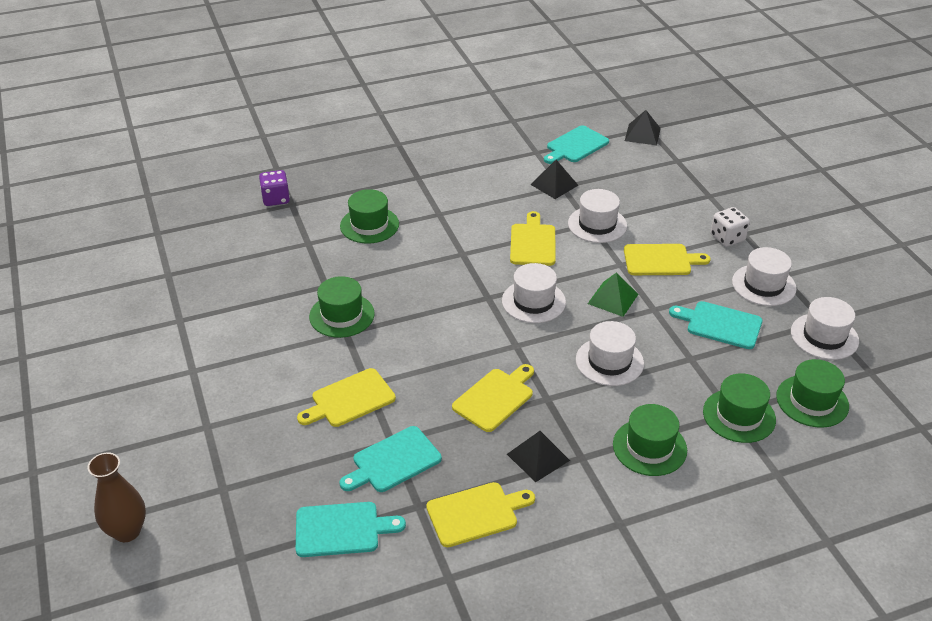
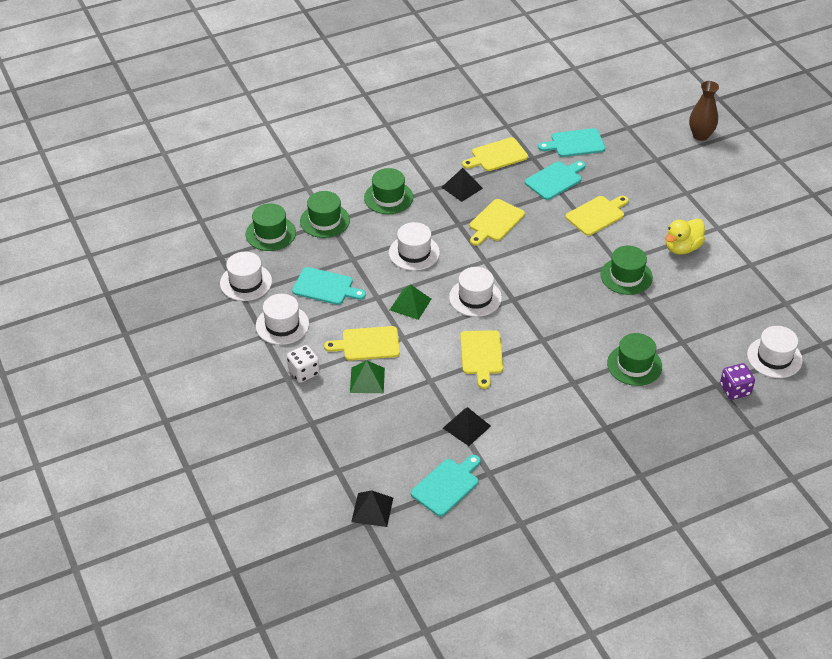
camera: 175 degrees right, 5 degrees up
white hat [568,189,627,243] -> white hat moved to [747,326,803,378]
none -> green pyramid [350,360,385,393]
none -> yellow duck [665,218,705,255]

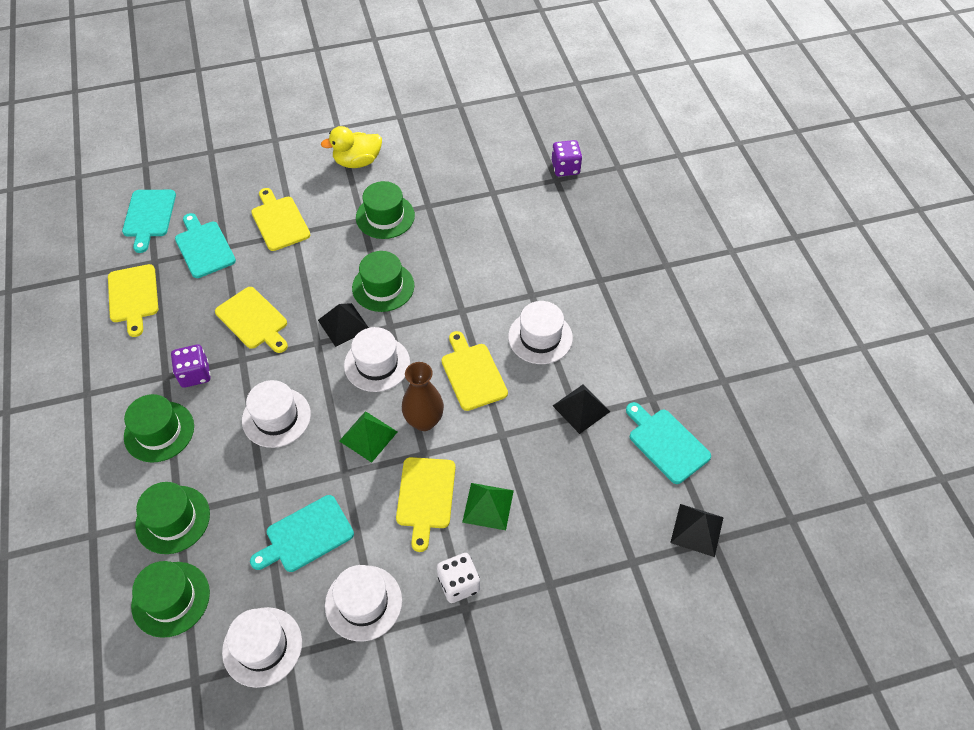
camera: 80 degrees left, 10 degrees up
turquoise cutting board [292,267,366,305] -> turquoise cutting board turned 150 degrees counterclockwise [250,495,354,572]
black pyramid [441,168,483,202] -> black pyramid moved to [318,303,369,347]
yellow cutting board [460,330,503,389] -> yellow cutting board turned 120 degrees counterclockwise [442,331,508,411]
green hat [607,333,662,386] -> green hat moved to [352,251,414,312]
yellow duck [665,218,705,255] -> yellow duck turned 105 degrees clockwise [321,126,382,168]
brown vase [689,81,719,141] -> brown vase moved to [402,362,444,431]
white hat [747,326,803,378] -> white hat moved to [508,301,573,364]
none -> purple dice [171,344,210,388]

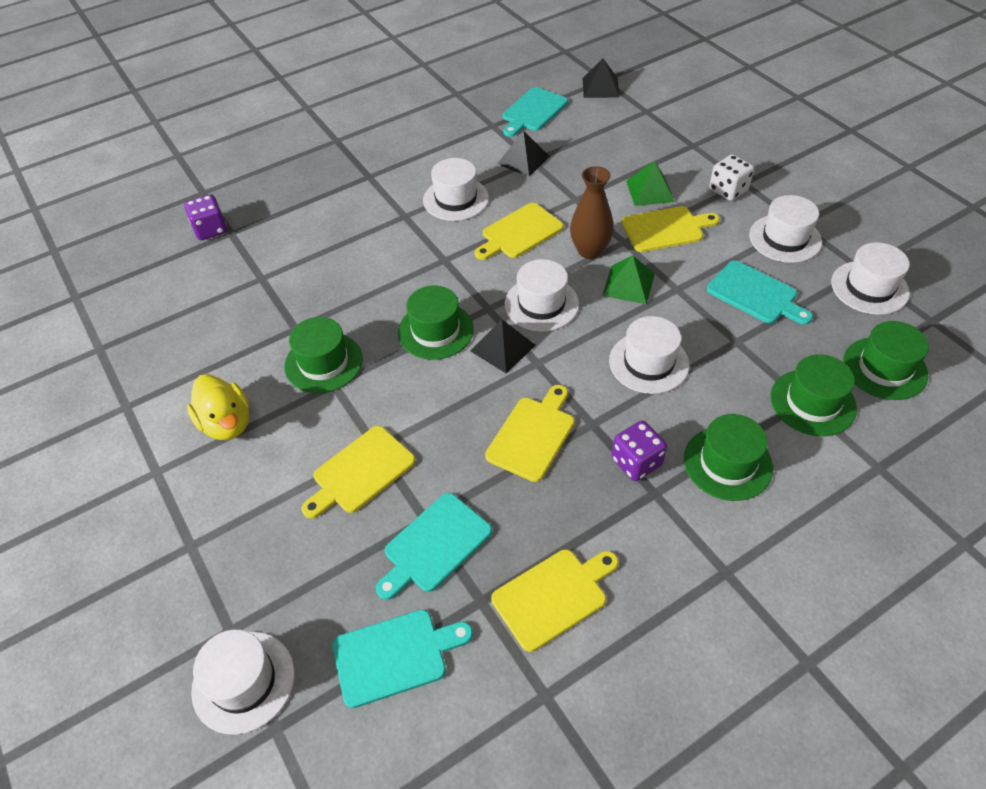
camera: 105 degrees left, 5 degrees down
none -> white hat [191,630,294,735]

